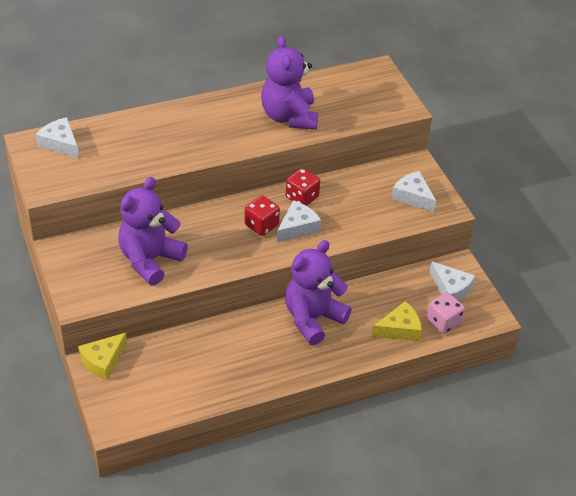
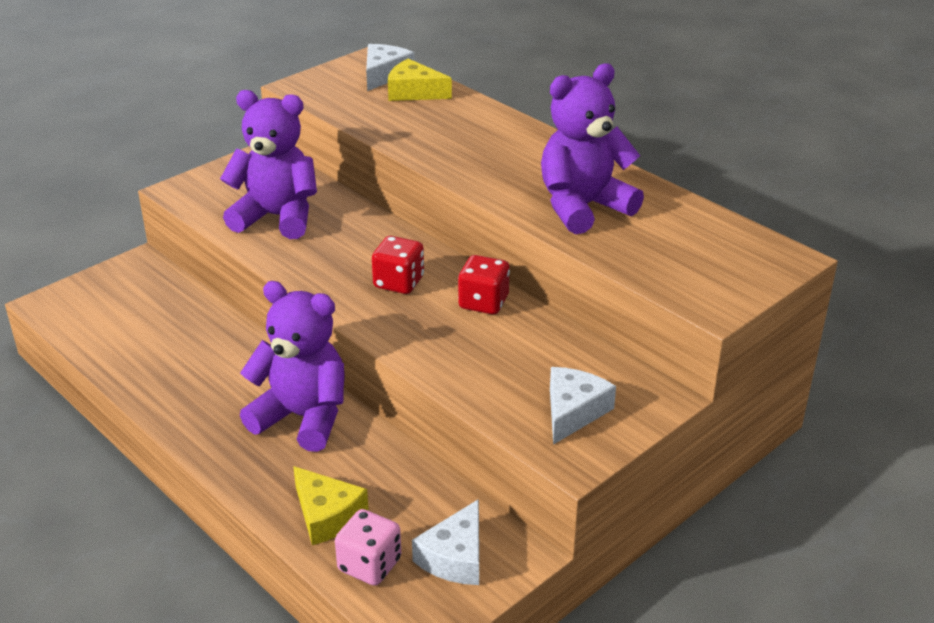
camera: 70 degrees right, 10 degrees down
yellow cheese [78,333,127,380] -> yellow cheese moved to [388,59,452,101]
white cheese [277,200,321,242] -> none

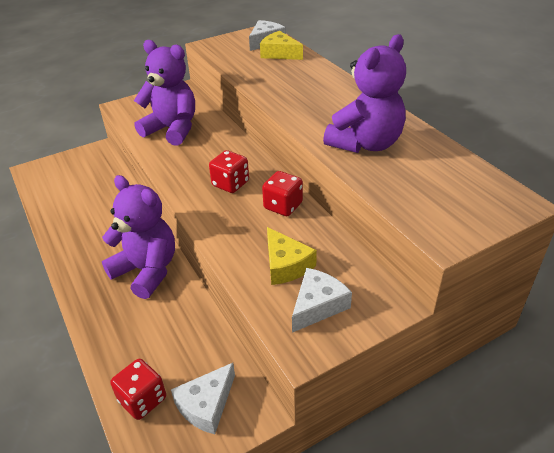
camera: 15 degrees right, 5 degrees up
yellow cheese [293,466,369,545] -> yellow cheese moved to [267,227,317,285]
pink dice [335,509,401,586] -> red dice [110,359,166,420]
purple teddy bear [541,63,644,234] -> purple teddy bear turned 150 degrees clockwise [323,34,406,153]

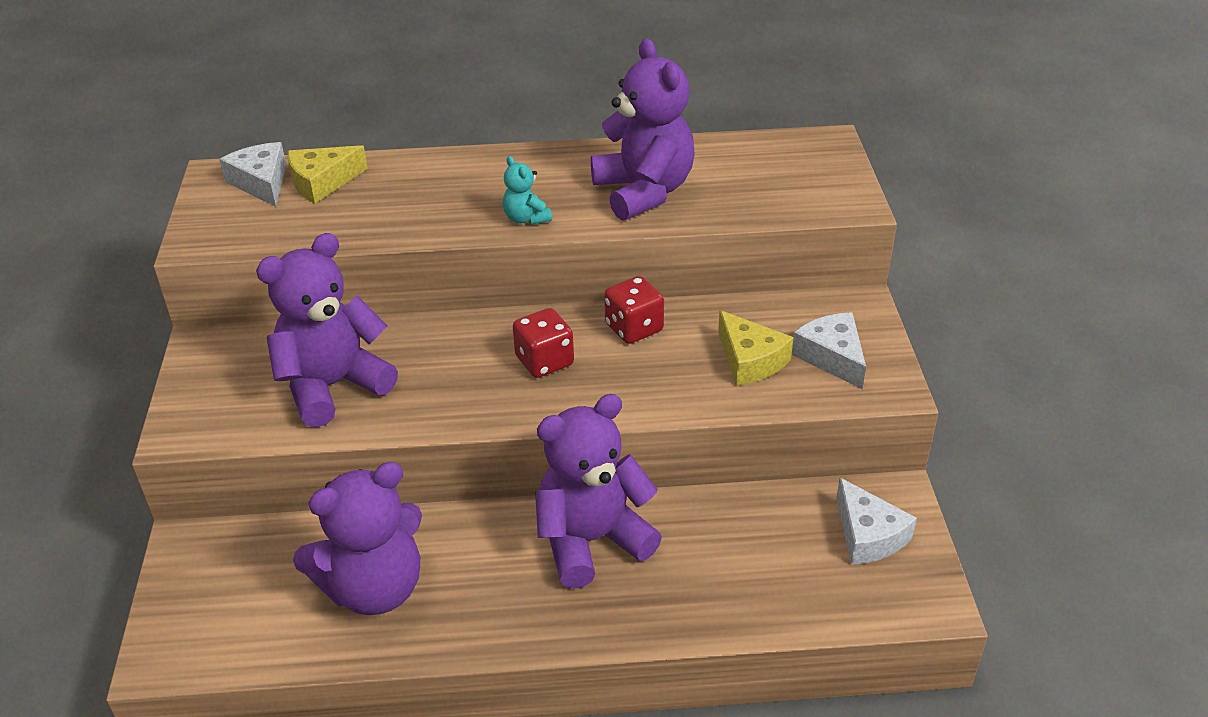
camera: 65 degrees left, 0 degrees up
red dice [110,359,166,420] -> none
yellow cheese [267,227,317,285] -> yellow cheese turned 60 degrees clockwise [718,310,794,386]
none -> purple teddy bear [293,462,422,615]
none -> turquoise teddy bear [503,156,552,225]

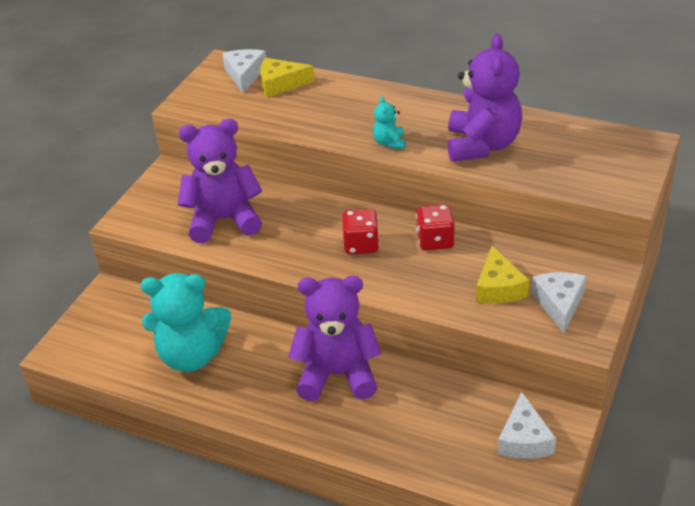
camera: 30 degrees right, 0 degrees up
purple teddy bear [293,462,422,615] -> turquoise teddy bear [140,273,231,372]

